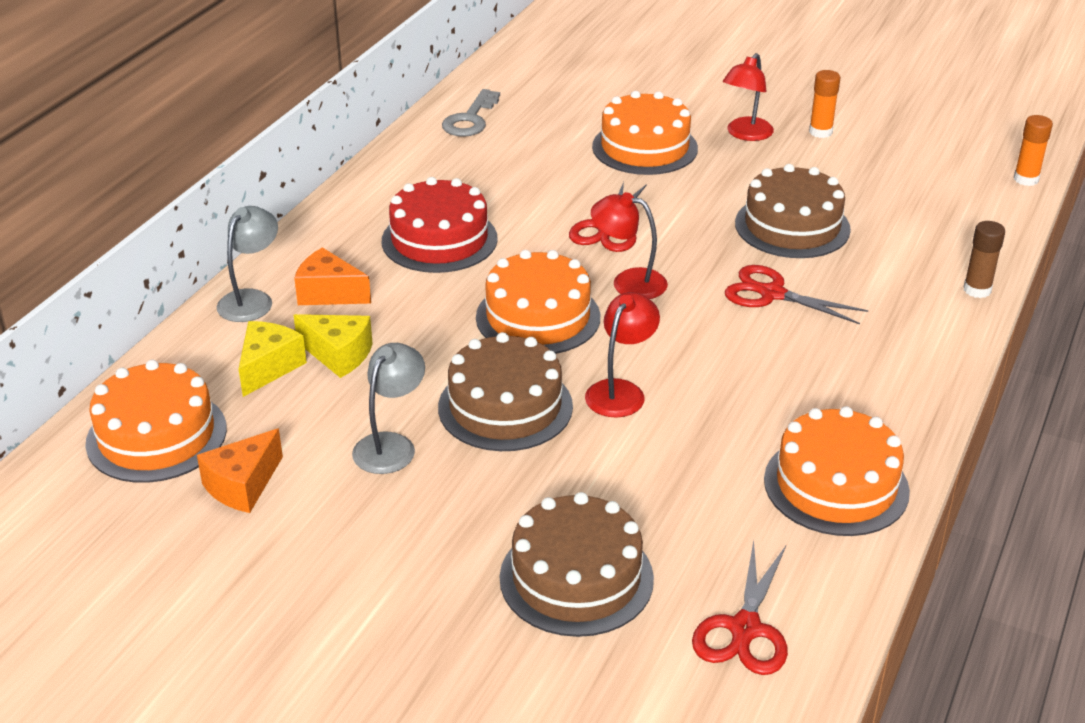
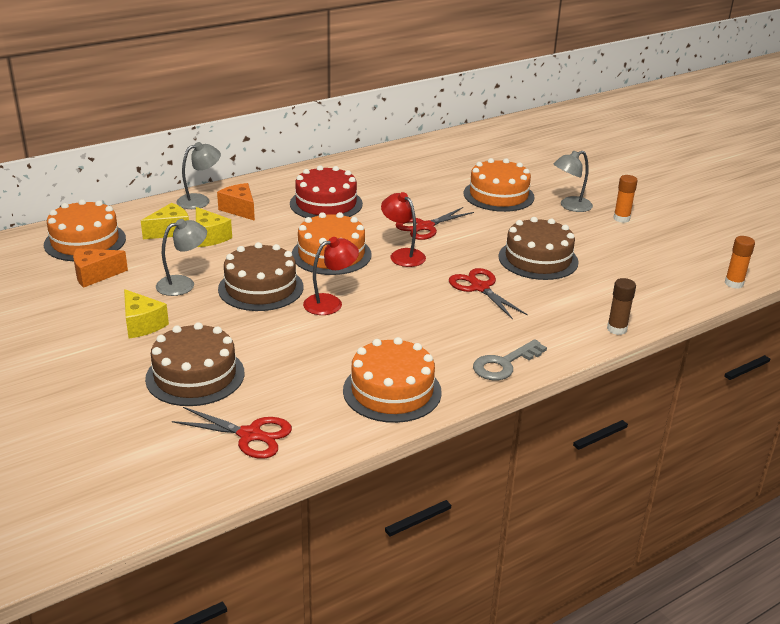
camera: 30 degrees right, 5 degrees down
grey key [442,89,500,137] -> grey key moved to [473,339,547,380]
red scissors [692,540,788,675] -> red scissors turned 120 degrees counterclockwise [172,407,292,459]
red lamp [723,53,774,141] -> grey lamp [554,151,593,212]
none -> yellow cheese [124,289,169,338]

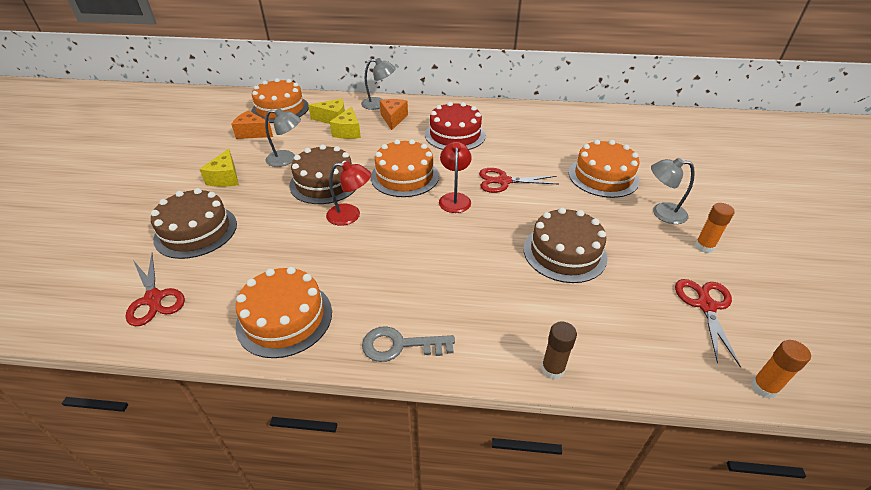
camera: 40 degrees right, 10 degrees up
red scissors [449,268,528,320] -> red scissors moved to [675,279,741,367]

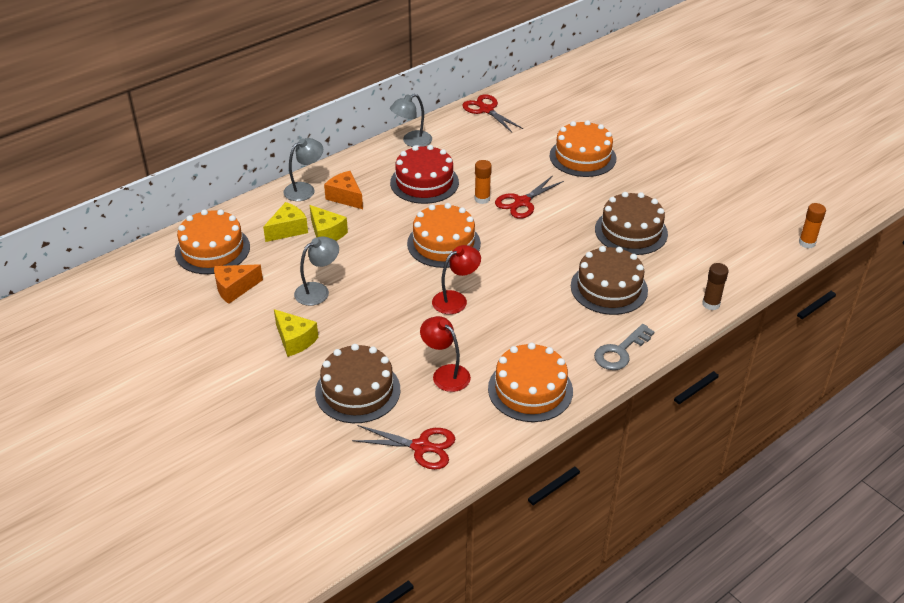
camera: 45 degrees left, 0 degrees up
brown cake [289,144,357,204] -> brown cake moved to [571,246,648,315]
red lamp [439,142,472,213] -> red lamp moved to [420,316,471,392]
grey lamp [651,158,695,224] -> grey lamp moved to [390,94,432,147]
red scissors [675,279,741,367] -> red scissors moved to [462,94,523,132]
orange glue stick [695,203,735,253] -> orange glue stick moved to [474,160,492,204]

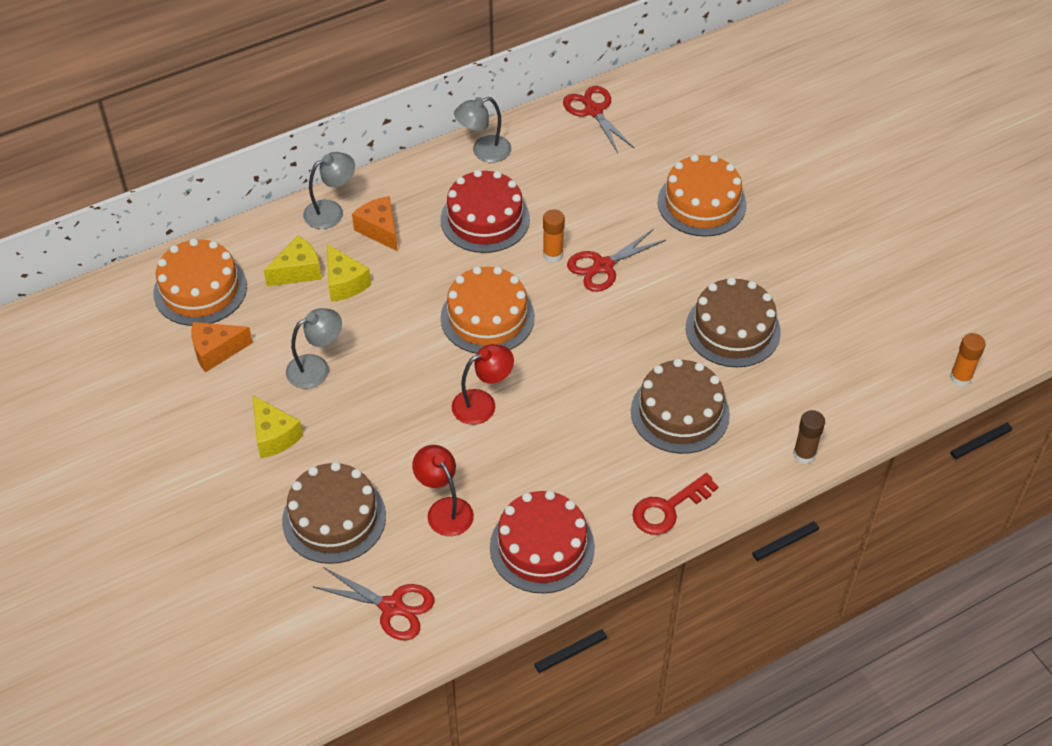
camera: 10 degrees right, 10 degrees up
orange cake [488,343,573,422] -> red cake [490,491,595,594]
grey key [594,324,655,370] -> red key [632,473,719,535]

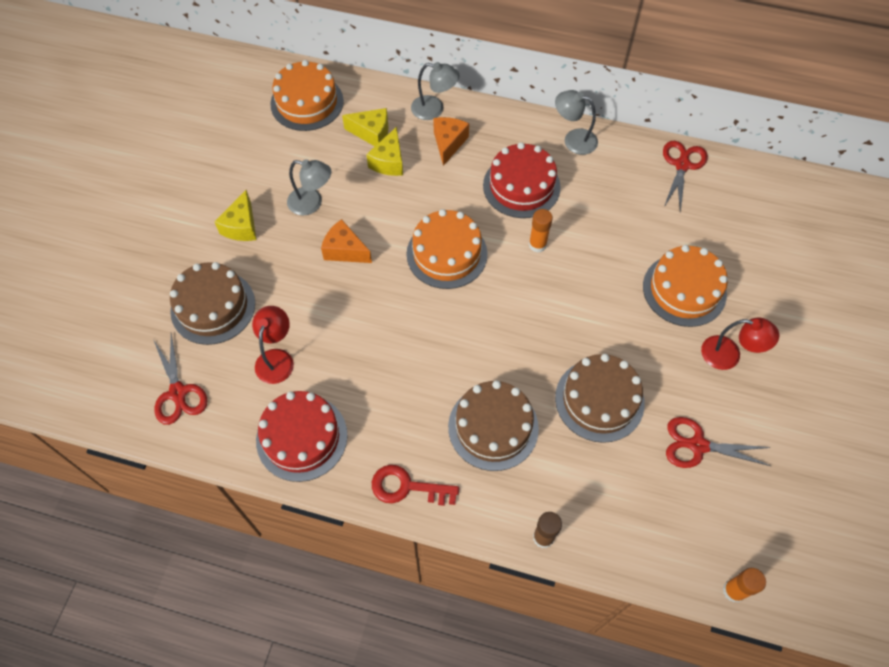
camera: 45 degrees right, 10 degrees up
orange cheese [192,322,253,373] -> orange cheese moved to [321,219,372,263]
red lamp [452,344,514,425] -> red lamp moved to [701,318,779,370]
red scissors [567,229,666,292] -> red scissors moved to [666,417,771,468]

